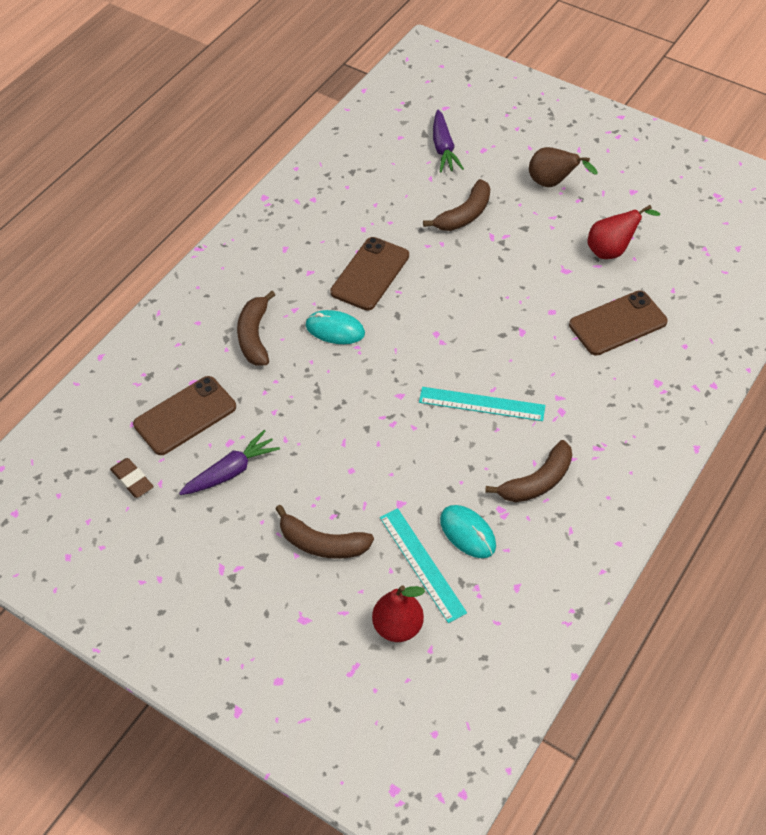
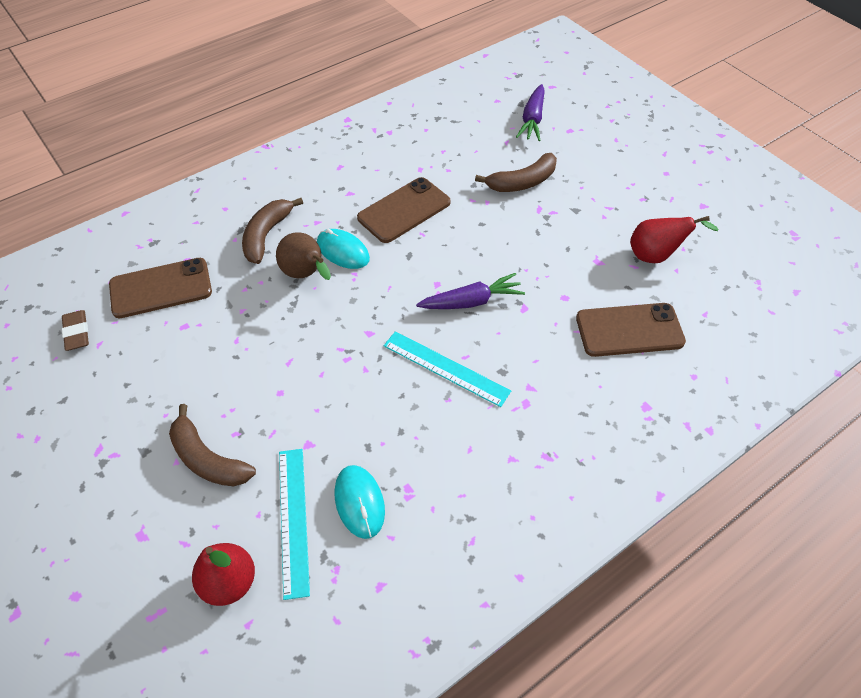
camera: 20 degrees right, 0 degrees up
purple carrot [179,430,280,495] -> purple carrot moved to [416,273,525,309]
brown banana [485,440,572,502] -> none
brown pear [529,147,598,187] -> brown pear moved to [276,232,331,280]

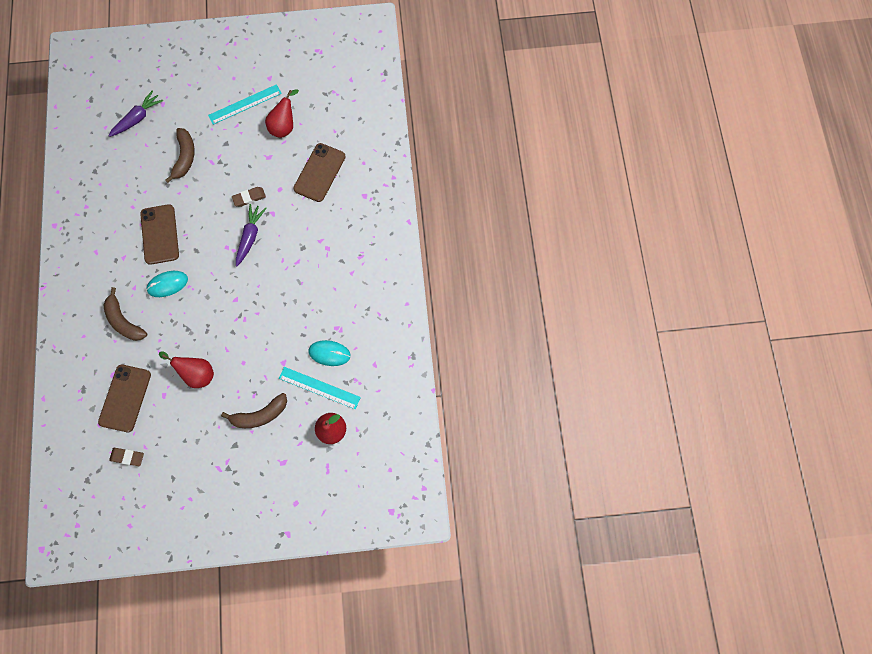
camera: 60 degrees left, 20 degrees up
brown pear [276,232,331,280] -> none
turquoise ruler [384,331,511,407] -> turquoise ruler moved to [208,84,282,125]
purple carrot [516,84,545,141] -> purple carrot turned 90 degrees counterclockwise [108,90,163,137]
none -> red pear [159,351,214,388]
none -> brown eraser [232,187,266,207]

